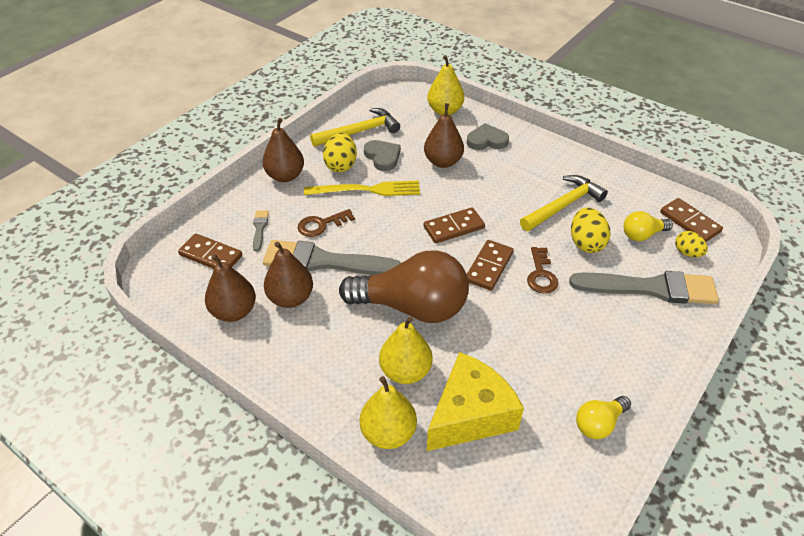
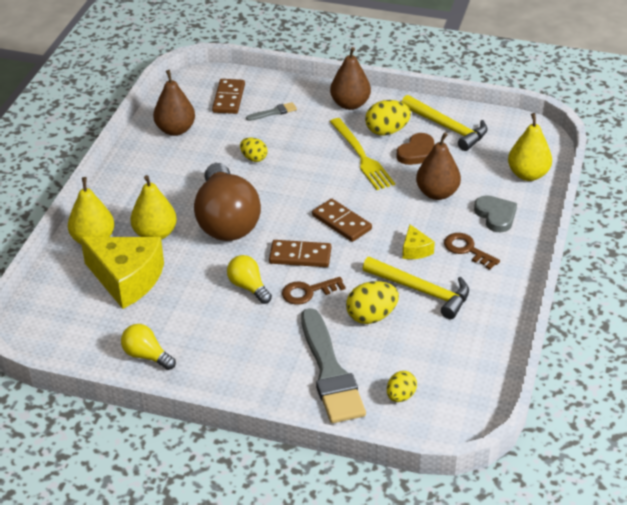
camera: 70 degrees right, 5 degrees down
grey brush [263,240,401,275] -> yellow egg [240,137,268,162]
brown pear [264,242,313,308] -> none
brown key [298,209,355,237] -> brown key moved to [444,233,500,270]
grey heart [364,140,401,171] -> brown heart [396,133,435,165]
yellow light bulb [624,211,673,241] -> yellow light bulb moved to [227,255,272,304]
brown domino [660,198,723,242] -> none
none -> yellow cheese [402,225,435,259]

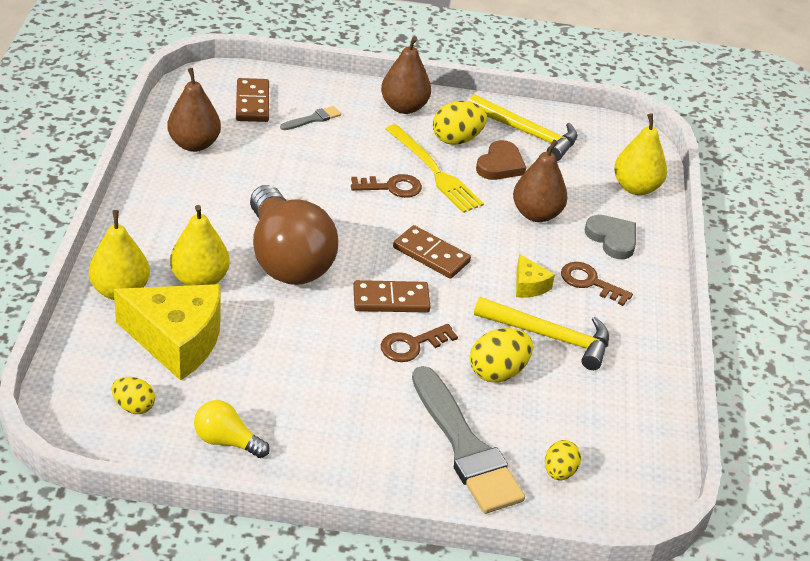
camera: 15 degrees left, 0 degrees up
yellow light bulb [227,255,272,304] -> none
yellow egg [240,137,268,162] -> yellow egg moved to [112,377,155,414]
none -> brown key [351,174,422,198]

